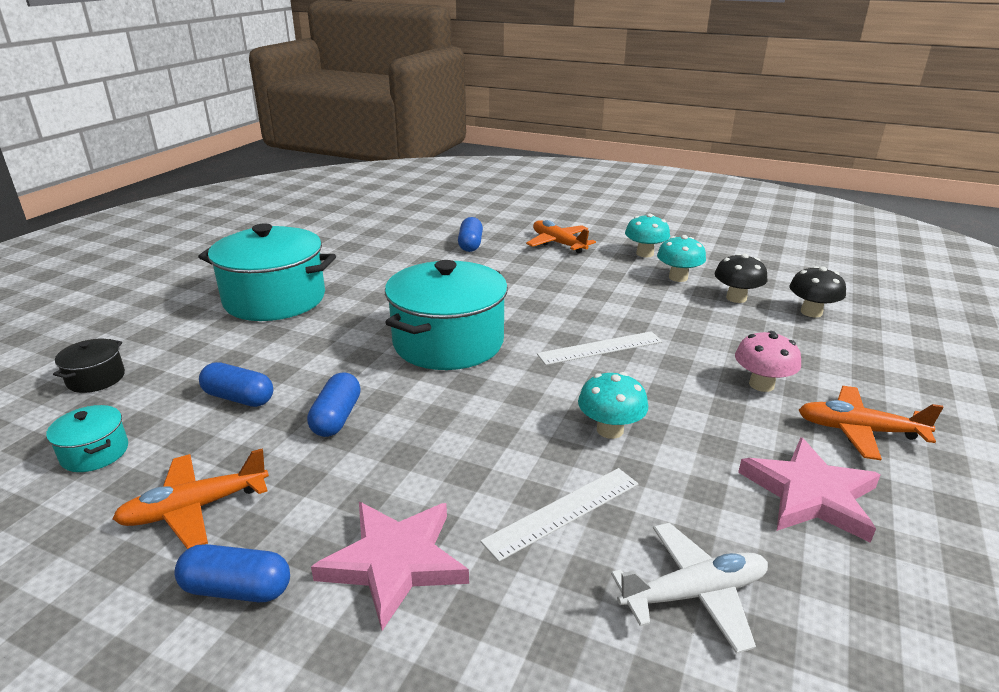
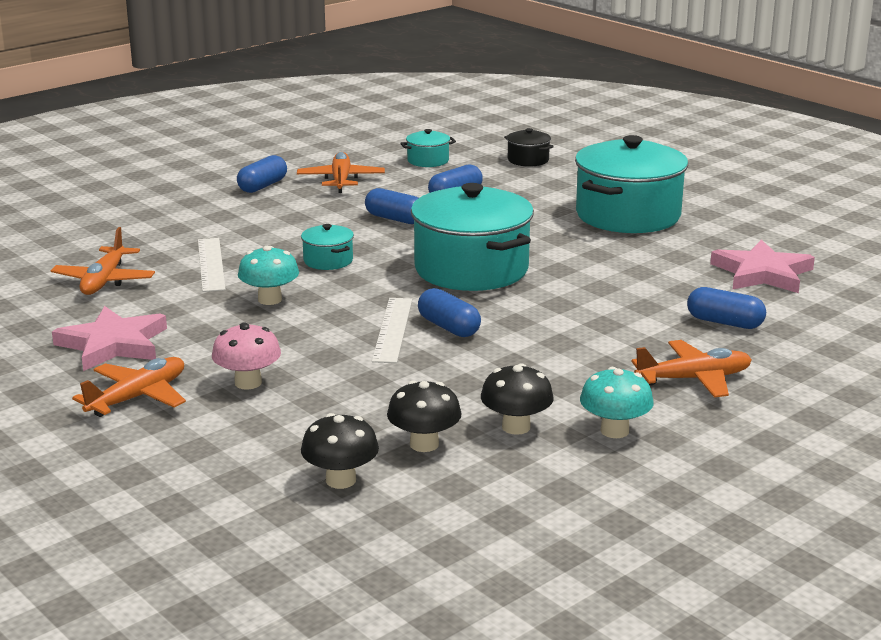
camera: 115 degrees right, 5 degrees down
pink star [311,502,469,631] -> pink star moved to [710,240,815,293]
white plane [611,523,768,654] -> orange plane [51,227,155,295]
turquoise mushroom [657,235,706,282] -> black mushroom [481,363,554,435]
none -> turquoise pot [301,224,354,270]
none -> blue capsule [418,288,481,337]

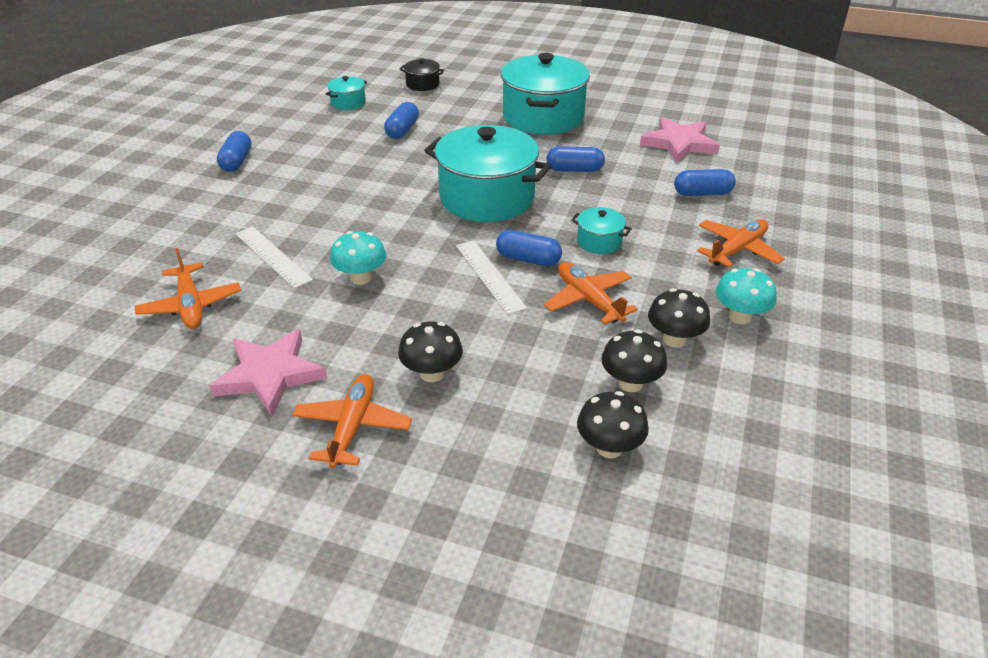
camera: 30 degrees left, 15 degrees up
pink mushroom [212,322,281,390] -> black mushroom [398,321,463,382]
orange plane [297,152,385,193] -> orange plane moved to [544,262,638,324]
turquoise pot [301,224,354,270] -> turquoise pot moved to [571,207,632,254]
blue capsule [365,188,418,224] -> blue capsule moved to [546,146,605,172]

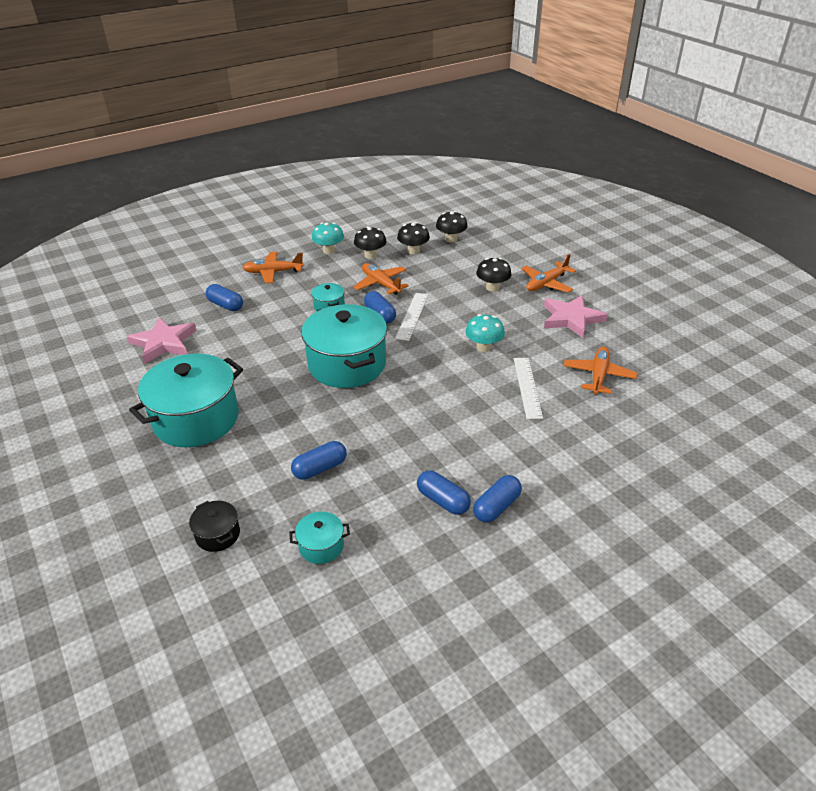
camera: 140 degrees left, 0 degrees up
orange plane [544,262,638,324] -> orange plane turned 135 degrees clockwise [353,263,409,295]
blue capsule [546,146,605,172] -> blue capsule moved to [417,470,471,515]

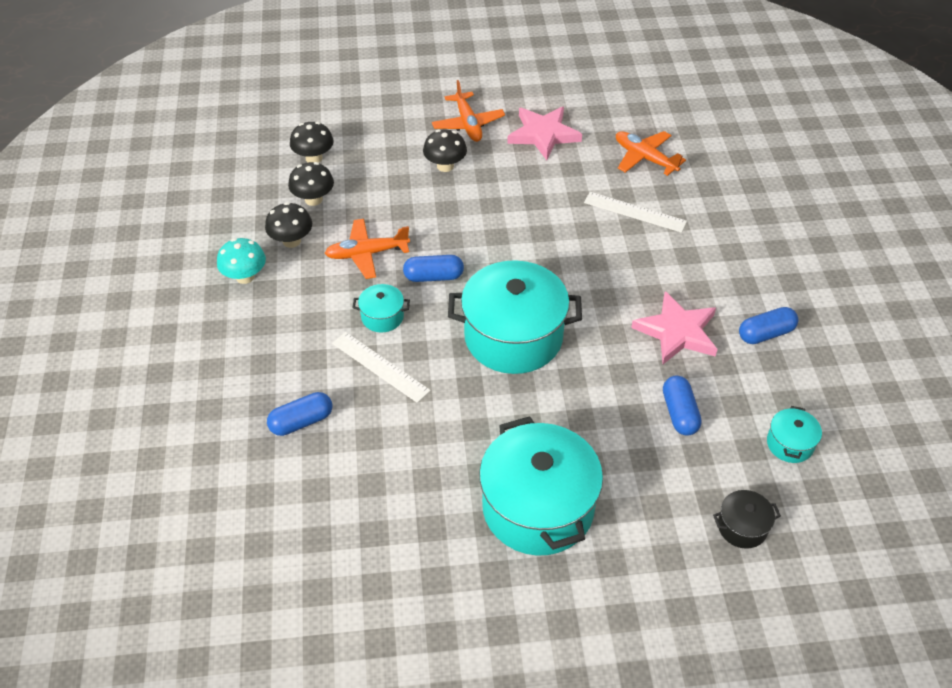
camera: 65 degrees left, 10 degrees up
pink star [127,317,197,364] -> pink star moved to [631,291,717,364]
orange plane [242,252,304,283] -> none
white ruler [395,293,429,341] -> white ruler moved to [332,332,431,403]
turquoise mushroom [465,314,505,352] -> none
blue capsule [473,475,522,523] -> none

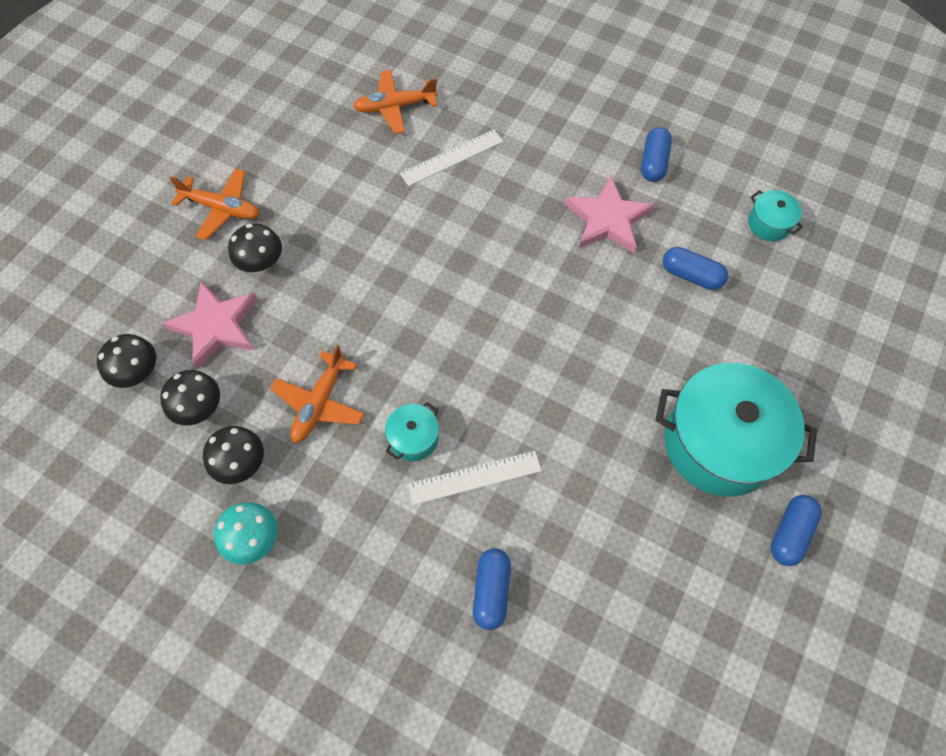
camera: 55 degrees left, 15 degrees up
blue capsule [403,255,464,282] -> blue capsule moved to [771,495,822,566]
turquoise pot [448,260,582,374] -> none
pink star [507,107,582,160] -> pink star moved to [162,281,258,369]
black pot [713,490,781,549] -> none

